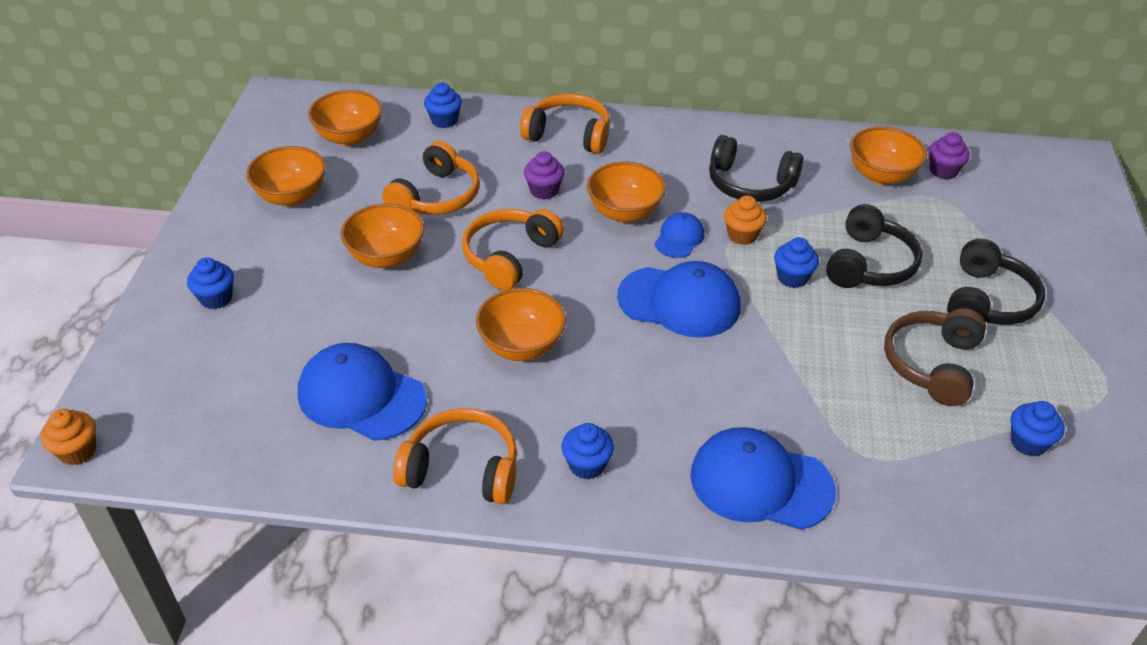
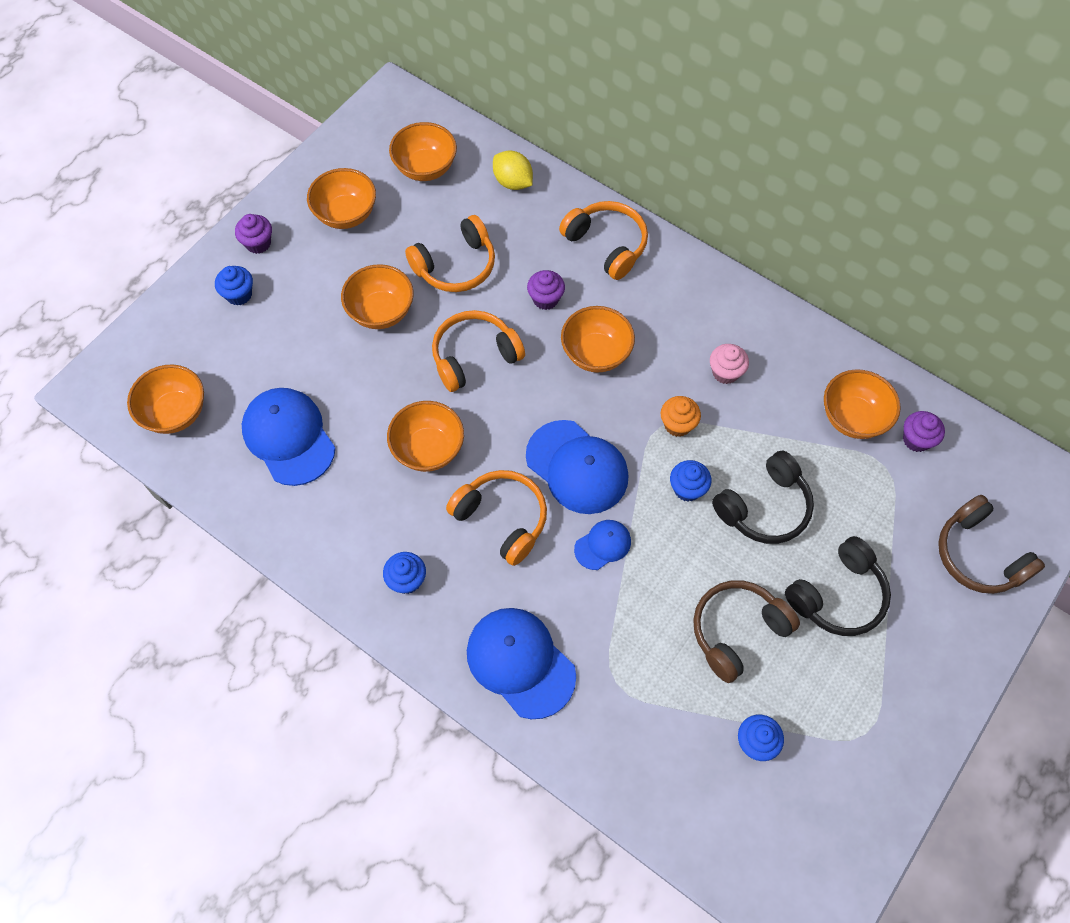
camera: 30 degrees right, 20 degrees up
orange cupcake [41,409,96,465] -> none
orange headphones [393,408,517,504] -> orange headphones moved to [446,470,547,566]
blue cupcake [424,82,462,128] -> yellow lemon [493,151,533,190]
blue cap [655,212,704,258] -> blue cap moved to [574,520,631,570]
black headphones [709,135,804,202] -> pink cupcake [710,344,749,384]
none -> orange bowl [127,364,204,434]
none -> purple cupcake [235,214,272,254]
none -> brown headphones [938,495,1045,594]

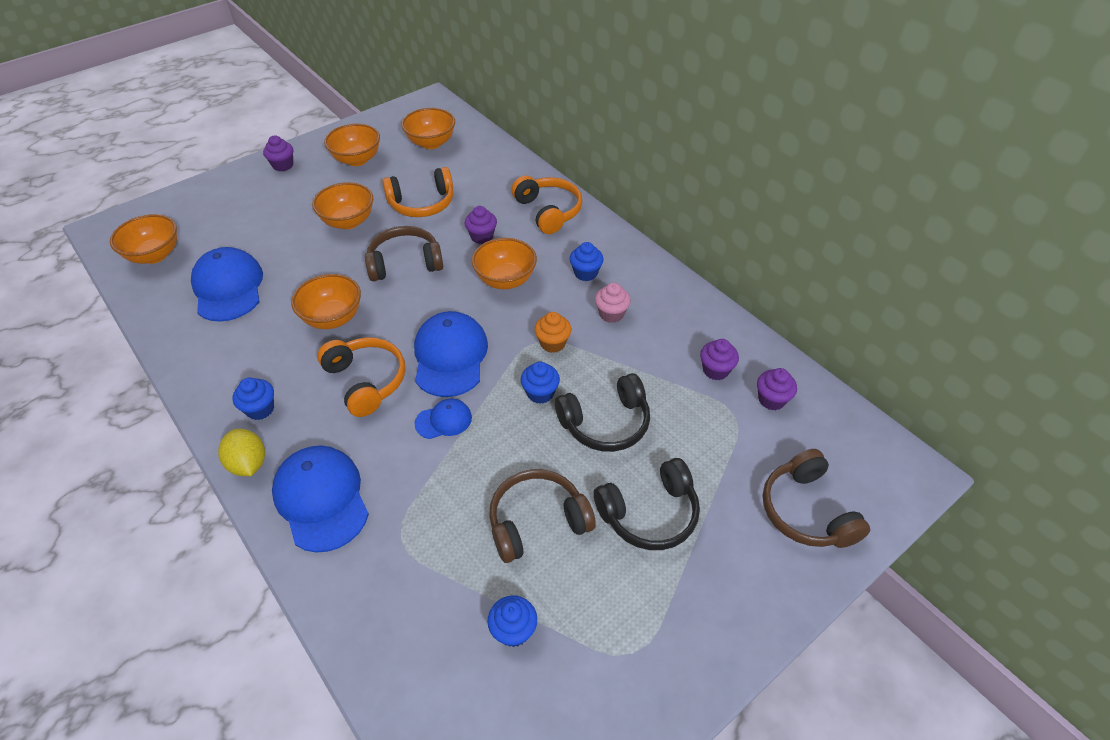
camera: 15 degrees right, 15 degrees down
blue cupcake [215,266,253,306] -> blue cupcake moved to [570,242,604,281]
orange headphones [432,310,525,392] -> brown headphones [365,226,443,281]
yellow lemon [493,151,533,190] -> yellow lemon moved to [218,429,265,476]
blue cap [526,420,629,514] -> blue cap turned 150 degrees counterclockwise [414,311,488,397]
orange bowl [824,369,901,439] -> purple cupcake [700,339,739,380]

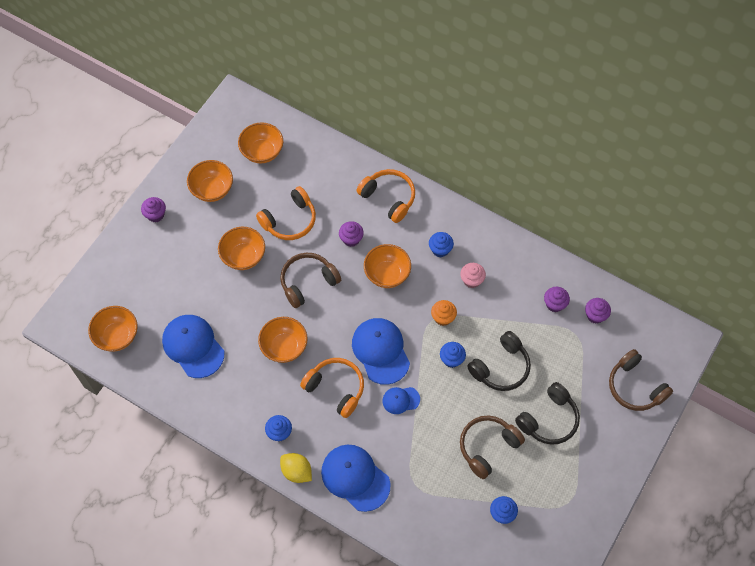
camera: 20 degrees left, 15 degrees up
blue cap [415,399,472,439] -> blue cap turned 150 degrees counterclockwise [382,387,420,414]

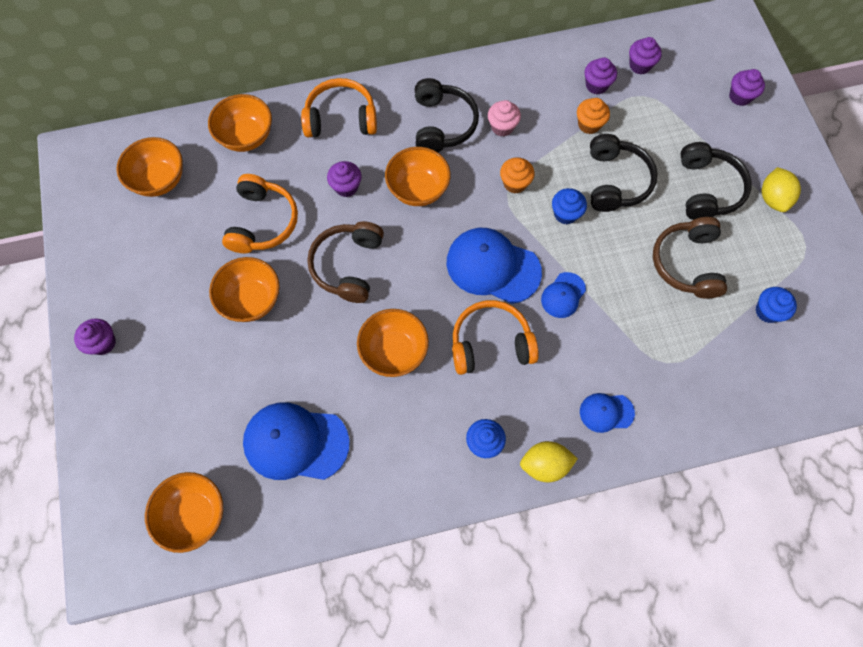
camera: 45 degrees left, 5 degrees up
orange bowl [187,160,233,202] -> orange bowl moved to [208,94,272,152]
blue cap [321,445,391,512] -> blue cap [580,393,635,433], size x0.52
blue cupcake [429,232,454,257] -> black headphones [415,78,479,152]
brown headphones [609,349,673,411] -> purple cupcake [729,69,765,106]
none -> orange cupcake [577,98,610,134]
none -> yellow lemon [762,167,801,212]

